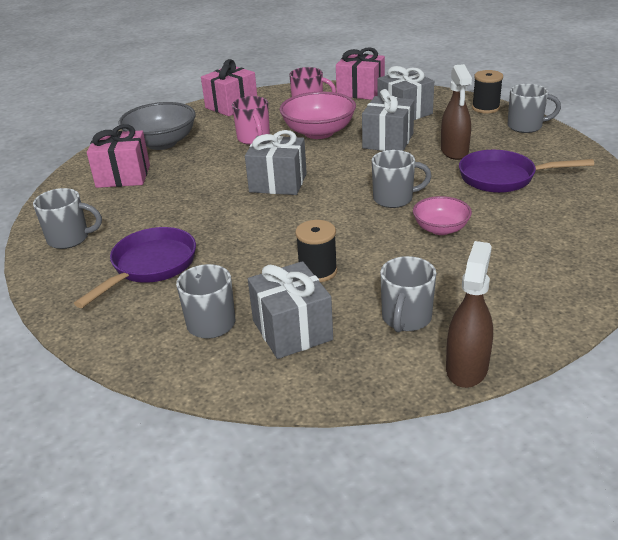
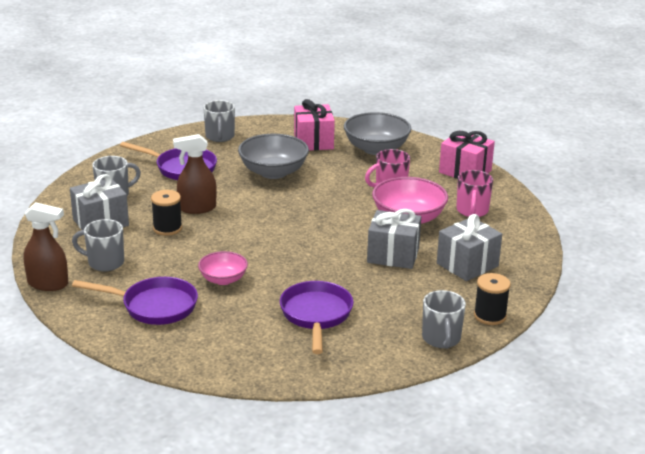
camera: 80 degrees right, 5 degrees down
grey gift [245,130,307,195] -> none
pink gift [336,47,385,100] -> none
grey mug [372,150,432,208] -> none
brown spray bottle [441,64,472,160] -> brown spray bottle moved to [173,134,217,214]
none -> purple pan [72,277,198,325]
none -> grey bowl [238,134,309,179]

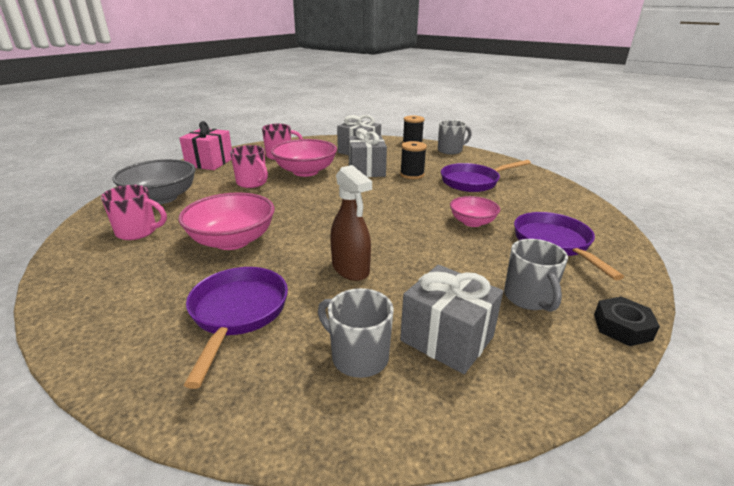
camera: 110 degrees left, 0 degrees up
brown spray bottle [24,202,68,291] -> black nut [594,297,660,346]
black spool [151,190,182,236] -> black spool moved to [400,141,427,179]
grey mug [203,100,235,142] -> none
grey bowl [238,134,309,179] -> pink bowl [178,192,275,250]
pink gift [294,99,335,151] -> pink mug [101,185,167,240]

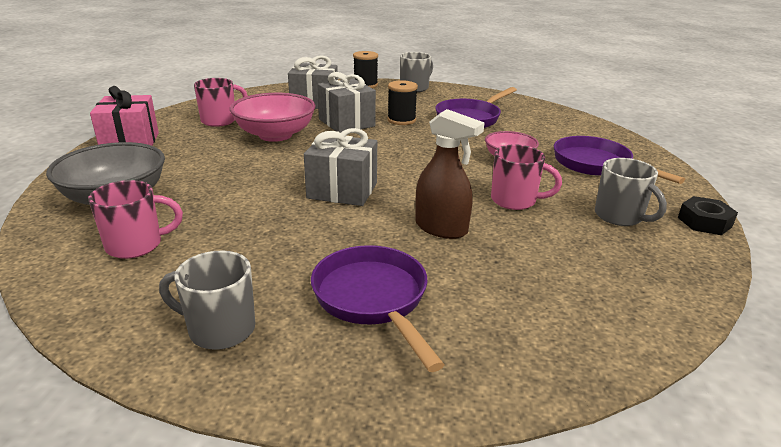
camera: 25 degrees left, 0 degrees up
pink bowl [178,192,275,250] -> none
pink mug [230,145,268,188] -> pink mug moved to [491,145,562,210]
grey mug [318,288,394,378] -> grey mug moved to [159,251,255,350]
grey gift [400,265,503,374] -> grey gift moved to [304,128,377,206]

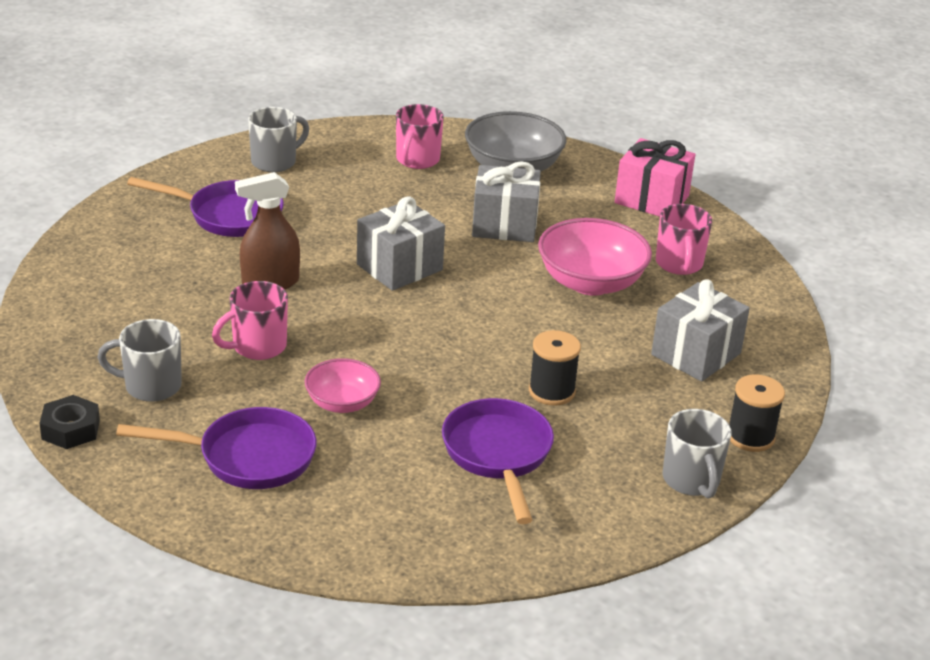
camera: 125 degrees right, 5 degrees up
grey gift [317,72,376,133] -> grey gift moved to [472,161,541,242]

